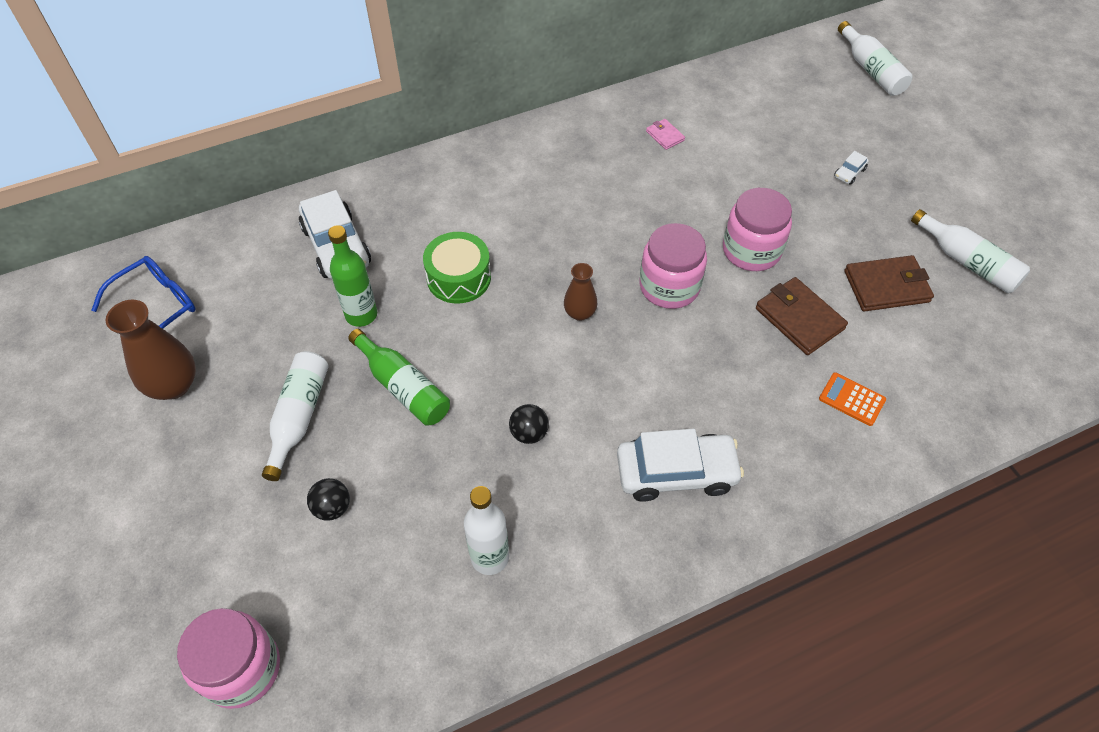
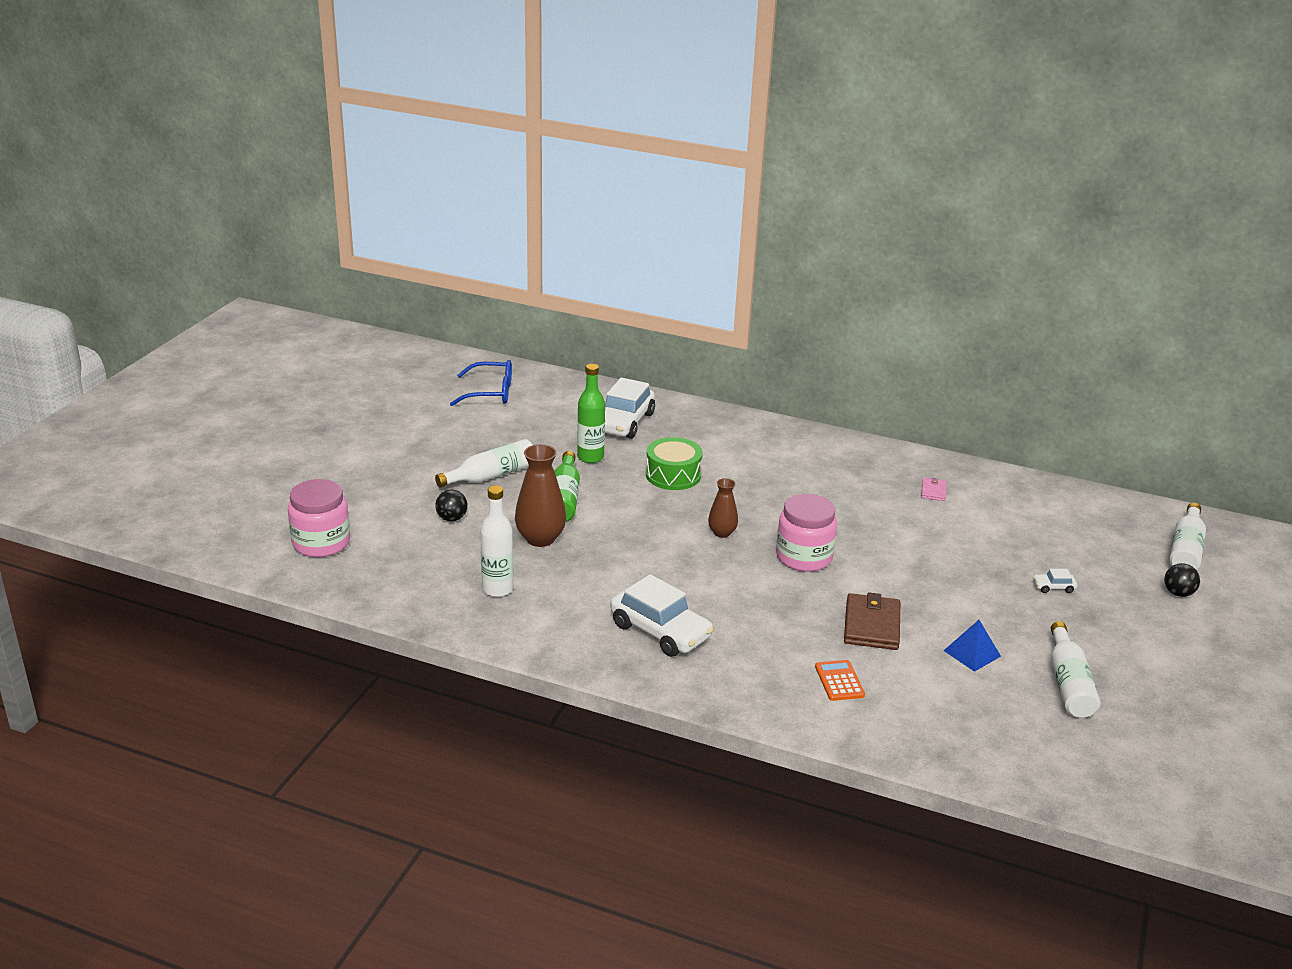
camera: 45 degrees right, 25 degrees down
brown vase [106,300,196,400] -> brown vase moved to [515,444,566,547]
black ball [509,404,549,444] -> black ball moved to [1164,563,1200,597]
pink jar [723,188,792,271] -> none
brown wallet [844,255,934,312] -> blue pyramid [944,620,1001,672]

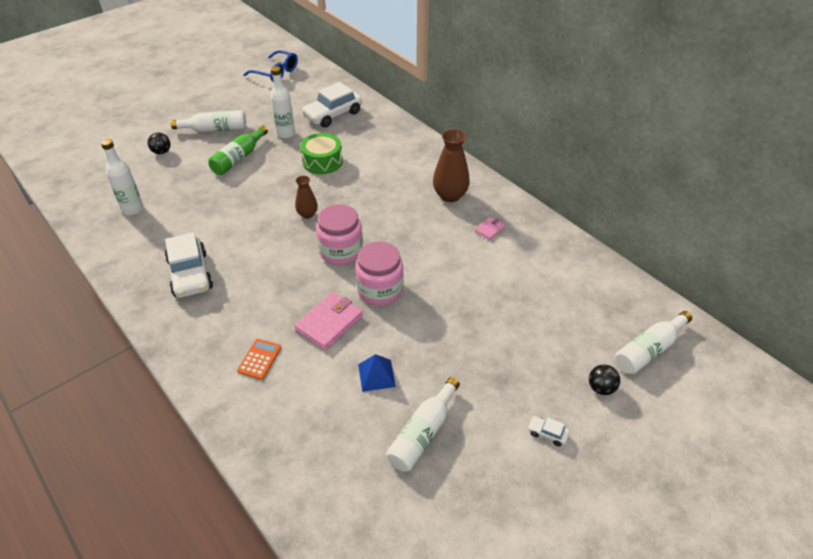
camera: 30 degrees right, 15 degrees up
pink jar [288,479,350,557] -> pink jar moved to [355,241,404,306]
brown vase [515,444,566,547] -> brown vase moved to [433,129,470,202]
green bottle [577,364,605,463] -> white bottle [270,66,295,138]
brown wallet [844,592,900,650] -> pink wallet [294,292,363,350]
white car [1033,569,1077,593] -> white car moved to [528,416,570,446]

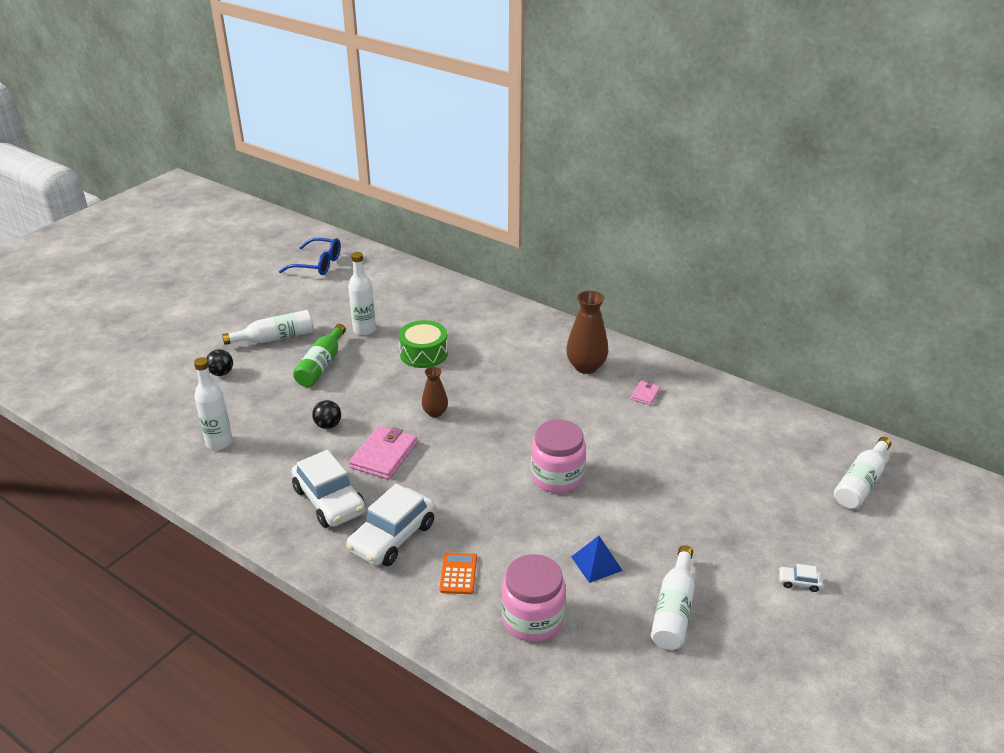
camera: 15 degrees left, 10 degrees down
pink wallet [294,292,363,350] -> pink wallet moved to [349,426,417,480]
white car [302,82,362,128] -> white car moved to [346,484,436,566]
pink jar [316,204,363,265] -> pink jar moved to [501,554,566,642]
black ball [589,364,620,395] -> black ball moved to [312,400,341,429]

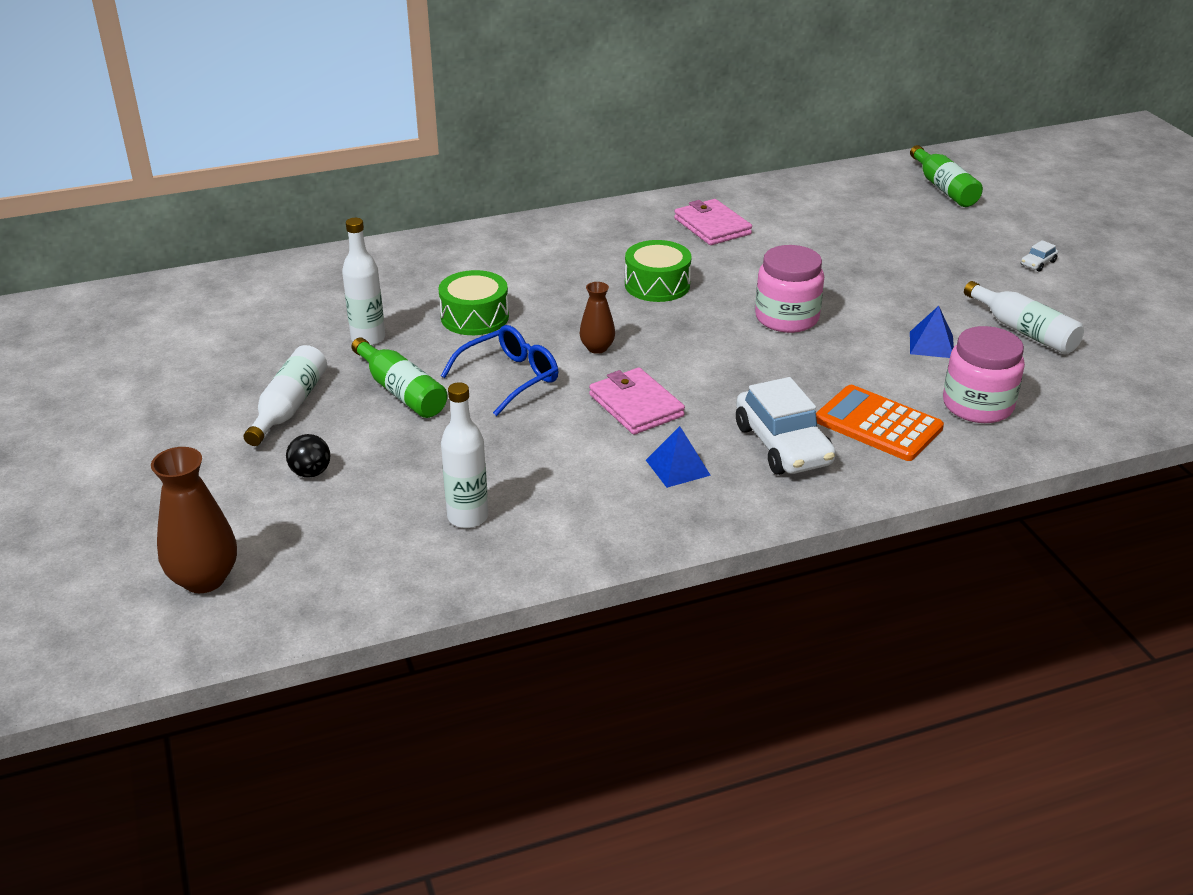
camera: 55 degrees left, 0 degrees up
blue glasses [279,238,341,275] -> blue glasses moved to [441,325,558,416]
white car [292,450,366,528] -> blue pyramid [646,426,711,488]
black ball [312,400,341,429] -> none
orange calculator [439,552,477,594] -> orange calculator [816,385,944,461], size x1.78
brown vase [566,291,608,374] -> brown vase moved to [151,447,237,593]
pink wallet [631,381,660,405] -> pink wallet [674,199,752,245], size x1.93
white bottle [834,437,891,509] -> green bottle [910,145,983,207]
none -> green drum [625,240,692,302]

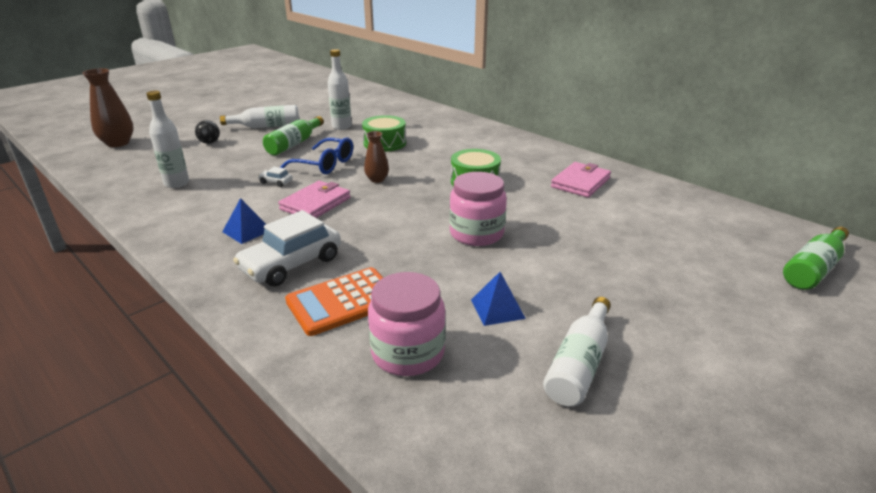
camera: 65 degrees right, 5 degrees down
orange calculator [816,385,944,461] -> orange calculator turned 135 degrees counterclockwise [285,267,383,336]
white car [1021,240,1058,271] -> white car moved to [258,167,293,187]

